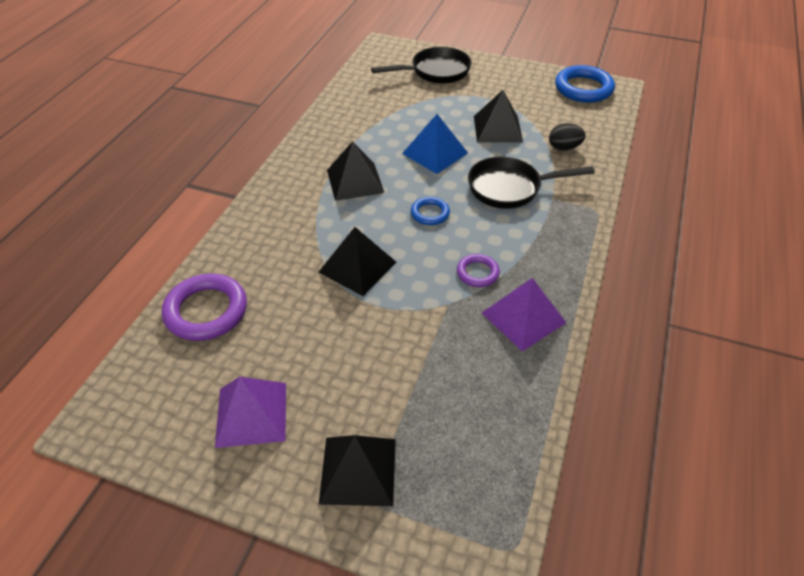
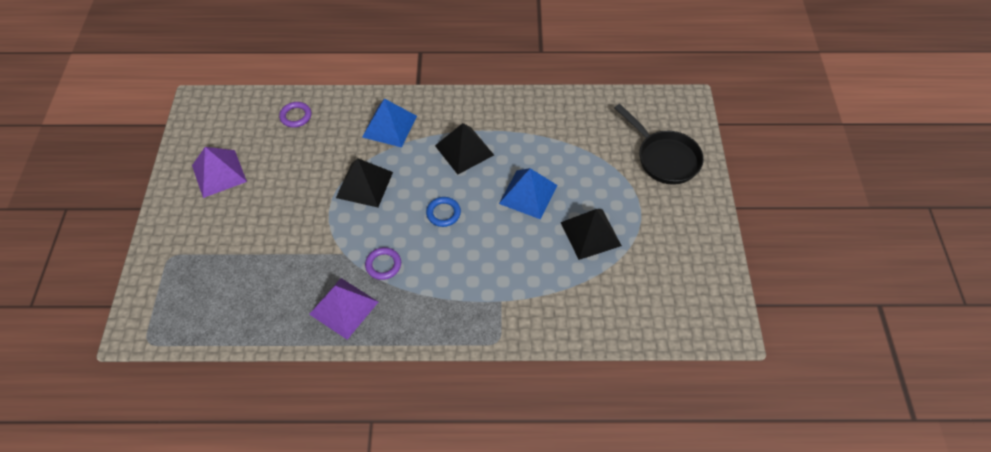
camera: 70 degrees right, 10 degrees up
purple ring [162,274,247,341] -> purple ring [279,102,311,128], size x0.54
black pyramid [319,435,396,506] -> none
black pan [468,157,595,209] -> none
black egg [549,123,586,151] -> none
blue ring [555,65,615,103] -> none
none -> blue pyramid [362,99,417,148]

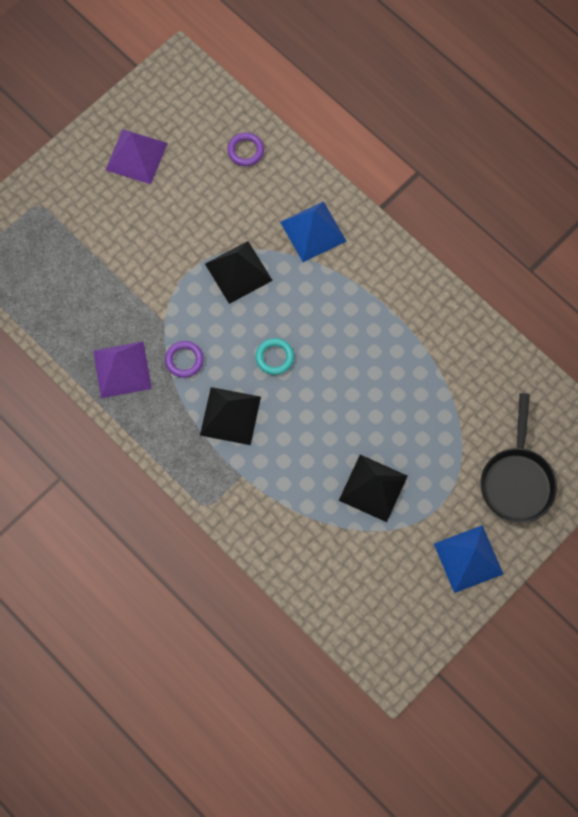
camera: 45 degrees right, 15 degrees up
blue ring [426,197,461,227] -> turquoise ring [256,338,294,375]
black pyramid [435,123,494,174] -> black pyramid moved to [200,387,261,445]
blue pyramid [499,168,557,219] -> blue pyramid moved to [434,525,503,593]

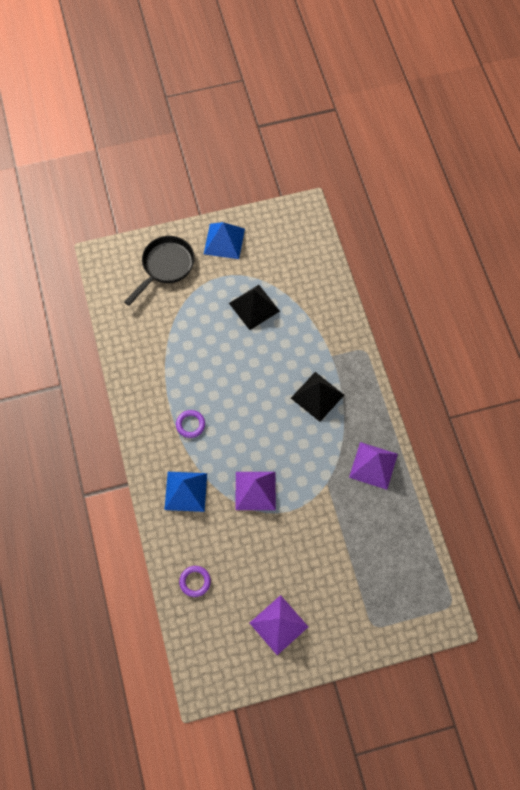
camera: 150 degrees left, 5 degrees down
purple ring [165,341,204,378] -> purple ring moved to [176,410,205,438]
black pyramid [205,241,273,304] -> purple pyramid [235,472,276,510]
turquoise ring [256,338,294,375] -> none

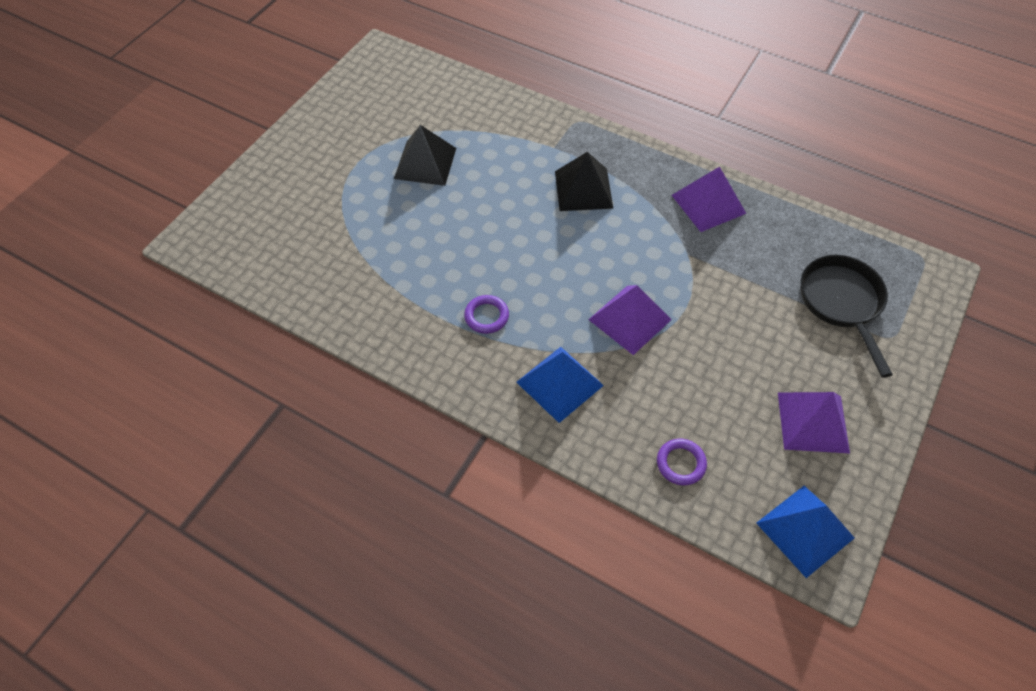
camera: 45 degrees left, 10 degrees down
black pan [124,236,195,306] -> black pan moved to [801,255,893,378]
blue pyramid [204,222,245,259] -> blue pyramid moved to [756,486,855,578]

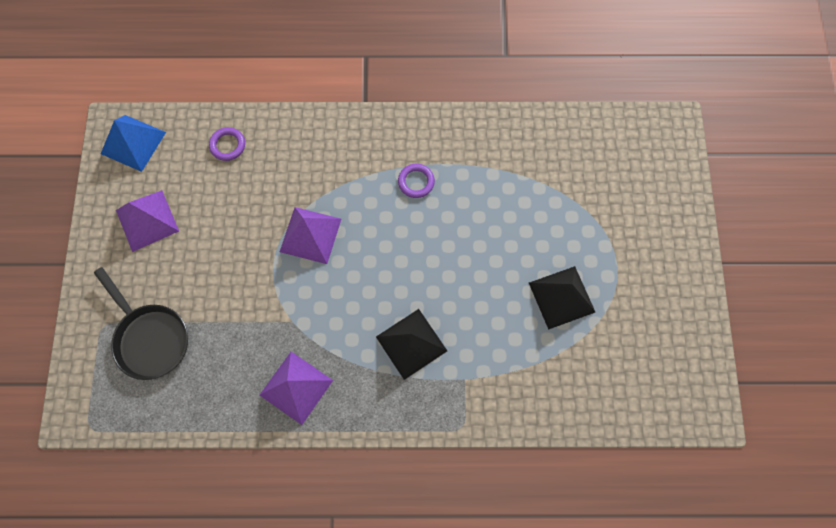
camera: 150 degrees right, 15 degrees up
blue pyramid [516,347,604,423] -> none

